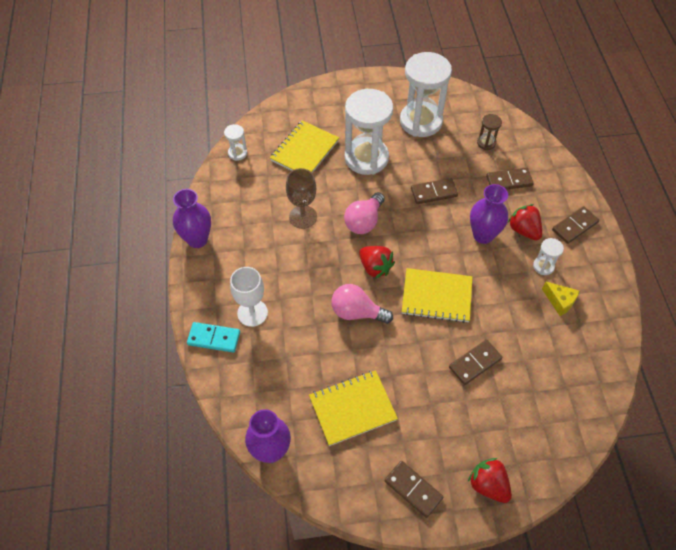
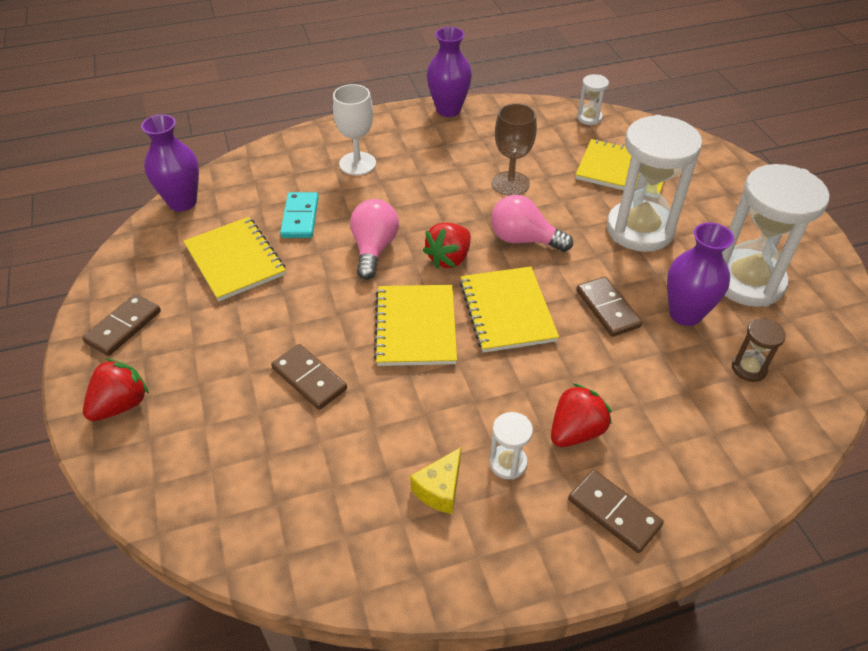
camera: 80 degrees right, 10 degrees down
turquoise domino [187,322,240,353] -> turquoise domino moved to [280,192,319,238]
purple vase [470,184,508,244] -> purple vase moved to [667,222,734,326]
brown domino [486,167,534,190] -> none
none -> yellow notebook [460,266,559,353]

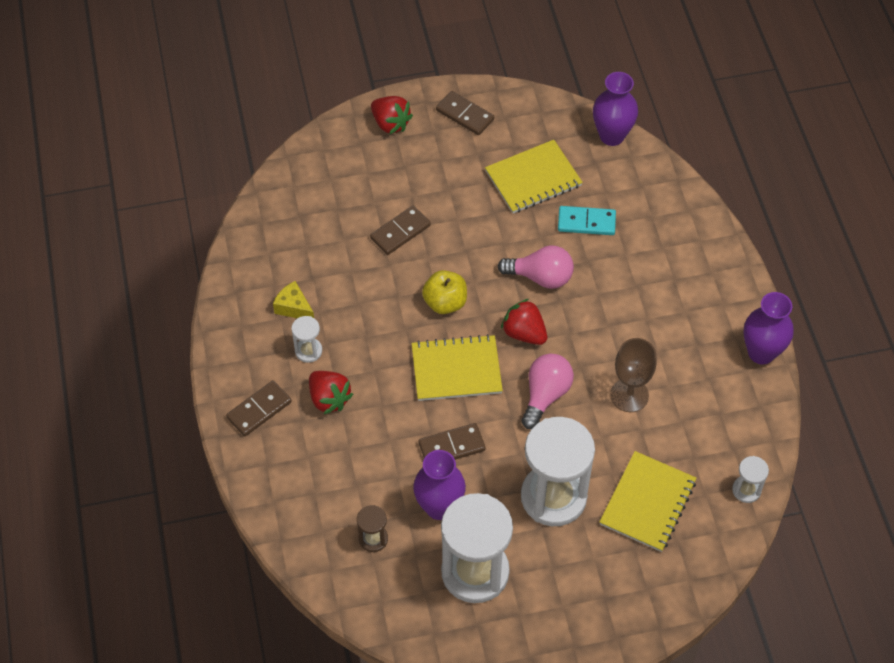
camera: 95 degrees right, 10 degrees up
white goblet [333,84,376,175] -> none
yellow notebook [374,285,457,366] -> yellow apple [422,270,467,314]

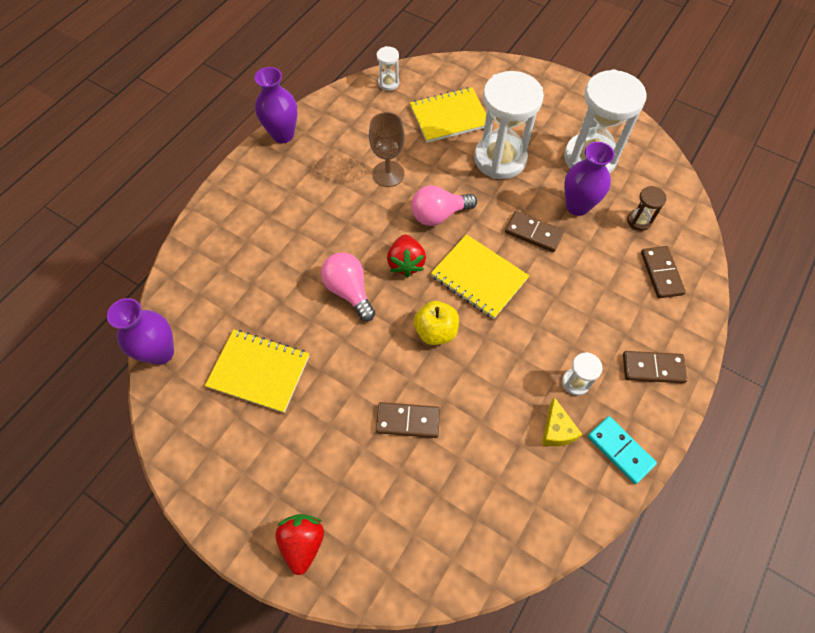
camera: 135 degrees left, 5 degrees up
red strawberry [309,371,353,414] -> none
brown domino [436,91,494,135] -> brown domino moved to [641,246,686,298]
turquoise domino [558,206,616,235] -> turquoise domino moved to [588,416,657,484]

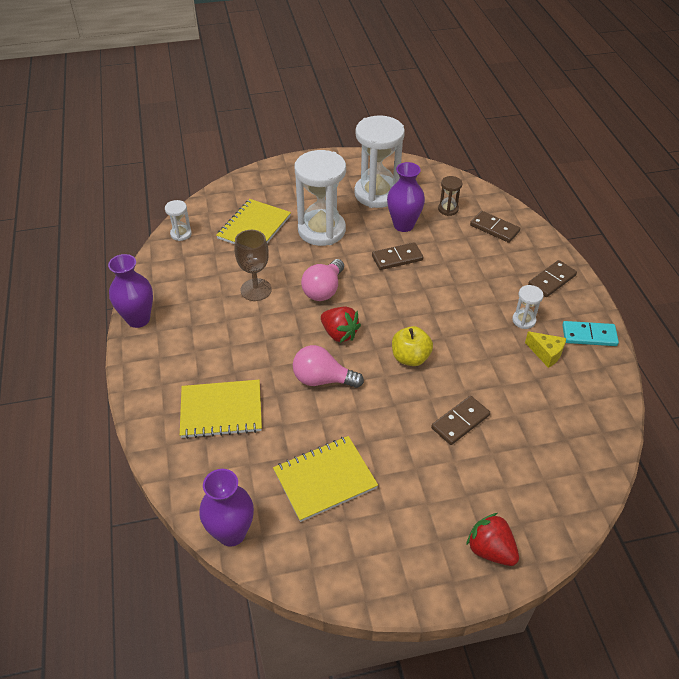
camera: 45 degrees left, 15 degrees down
yellow notebook [431,234,529,319] -> yellow notebook moved to [180,380,262,439]

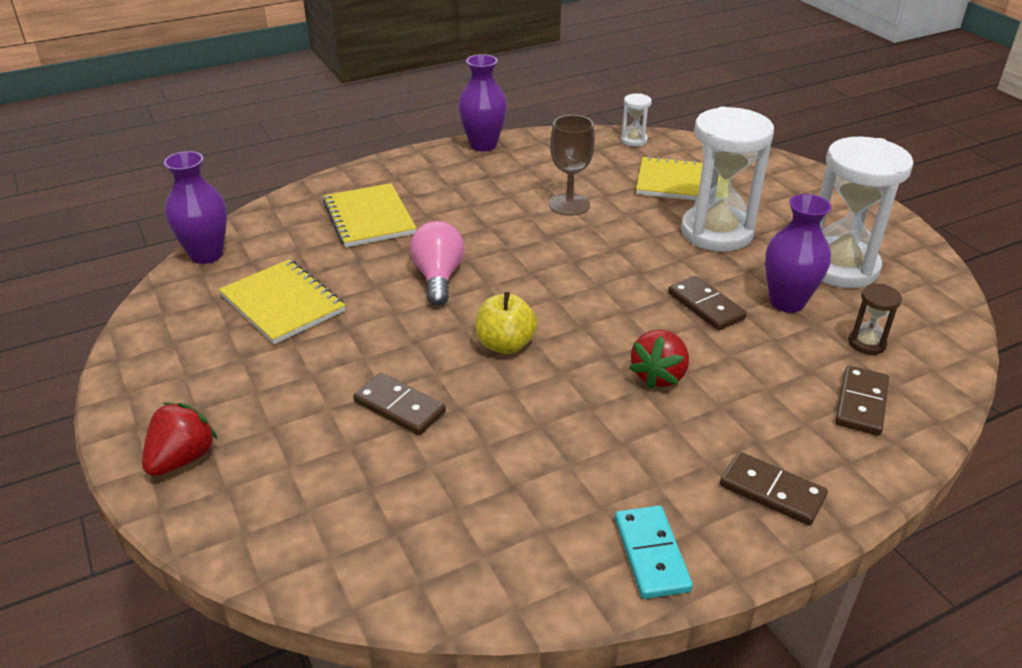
camera: 75 degrees right, 10 degrees down
pink light bulb [301,259,344,301] -> none
red strawberry [321,306,361,343] -> red strawberry moved to [629,330,689,389]
white hourglass [512,285,543,329] -> none
yellow cheese [525,331,566,368] -> none

